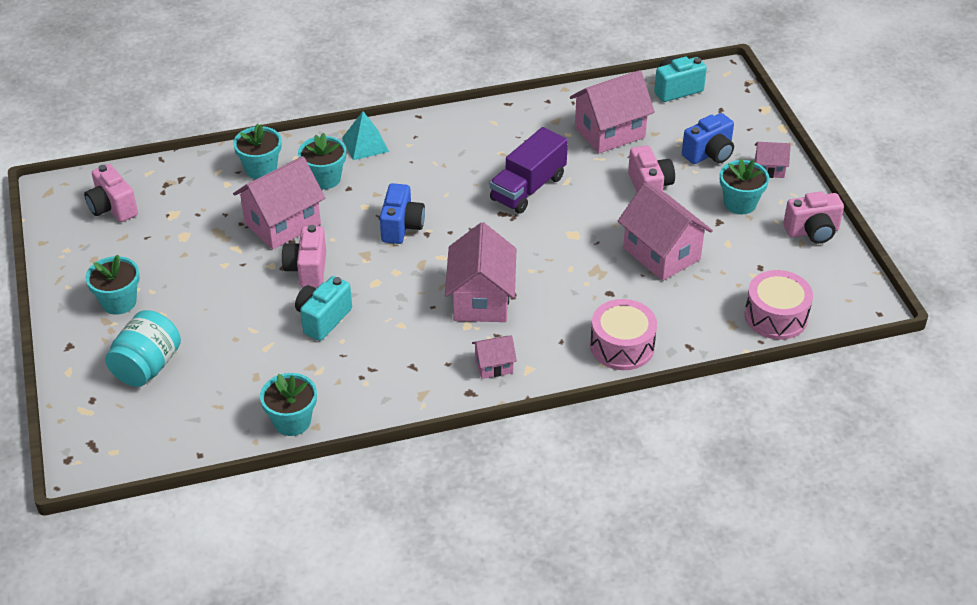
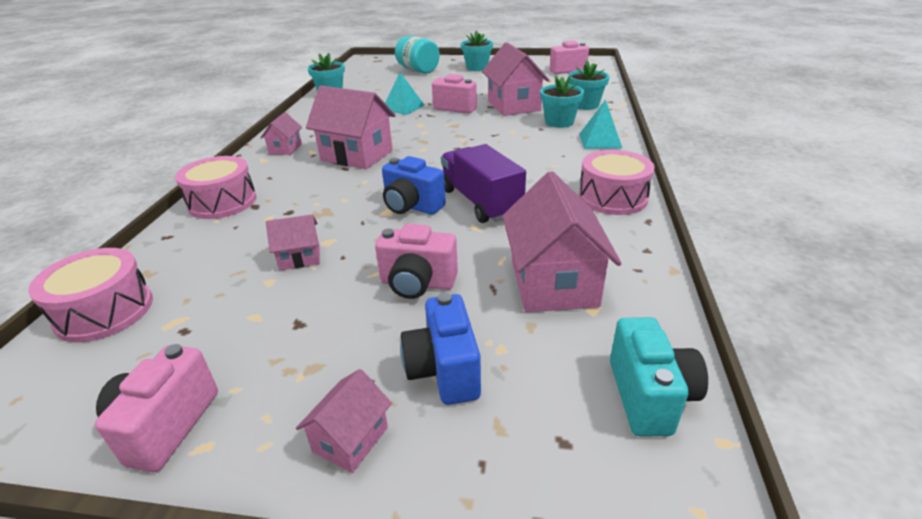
camera: 115 degrees right, 10 degrees down
turquoise camera [295,276,352,341] -> turquoise pyramid [385,72,425,115]
blue camera [380,183,425,244] -> blue camera moved to [382,156,446,215]
pink house [618,182,713,281] -> pink house [266,214,320,270], size x0.51
turquoise flower pot [720,158,769,214] -> none
none -> pink drum [579,150,655,215]

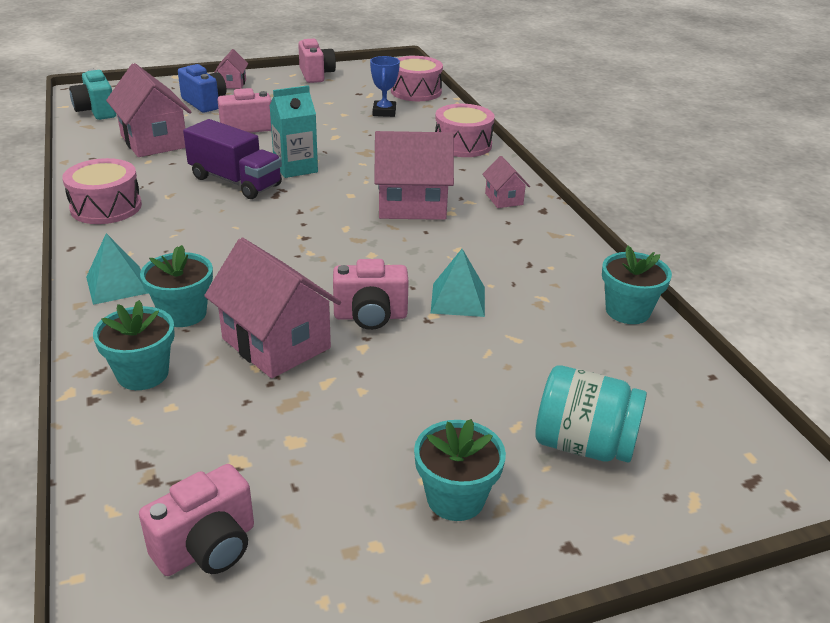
camera: 150 degrees right, 0 degrees up
pink house [266,214,320,270] -> none
blue camera [382,156,446,215] -> turquoise carton [269,85,318,178]
none -> blue trophy [370,56,400,117]

